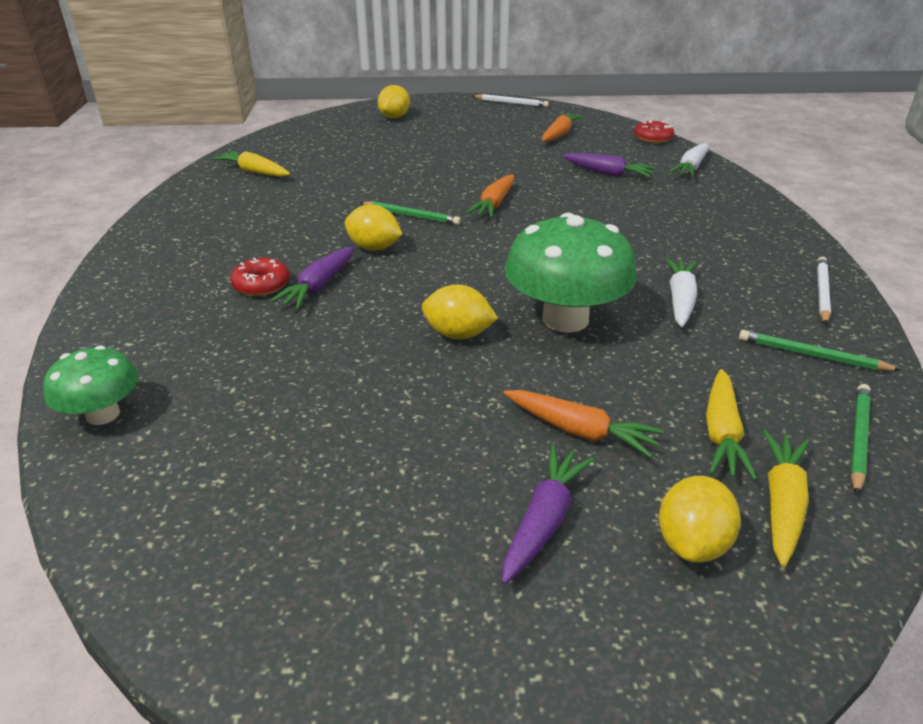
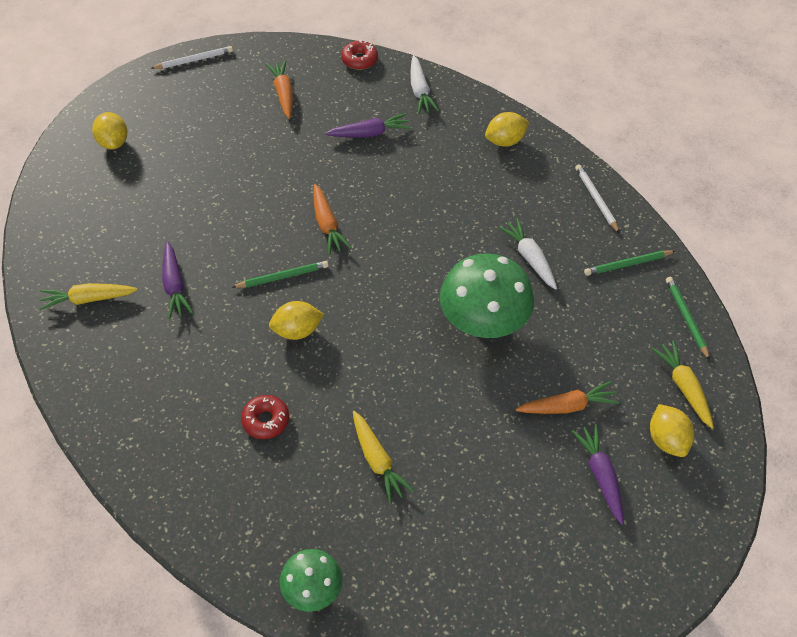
camera: 40 degrees left, 20 degrees up
purple carrot [270,247,354,309] -> purple carrot moved to [162,241,193,319]
yellow lemon [422,284,498,340] -> yellow lemon moved to [485,112,529,147]
yellow carrot [706,369,757,480] -> yellow carrot moved to [353,411,414,503]

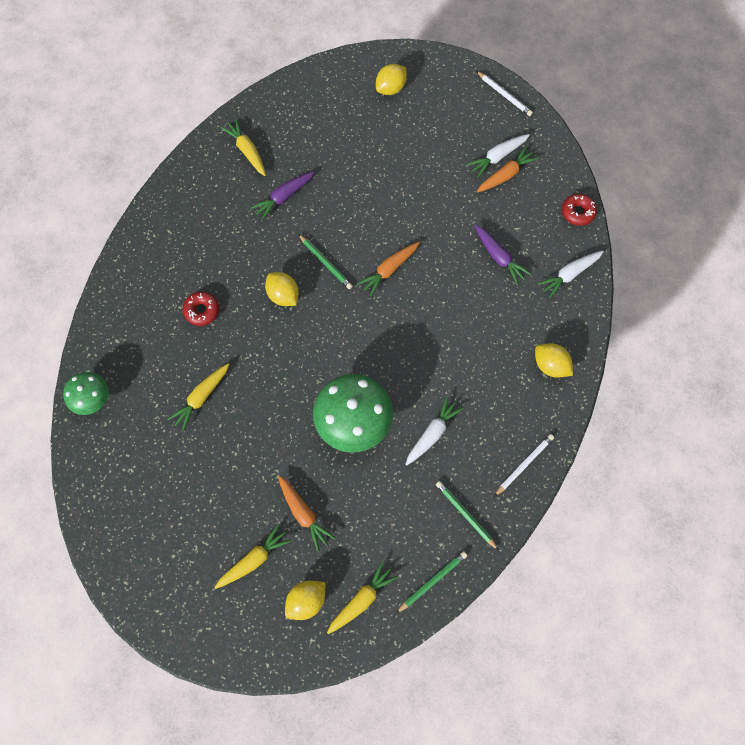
camera: 65 degrees right, 15 degrees up
purple carrot [572,424,624,525] -> yellow carrot [214,524,292,589]
none -> white carrot [466,134,530,178]

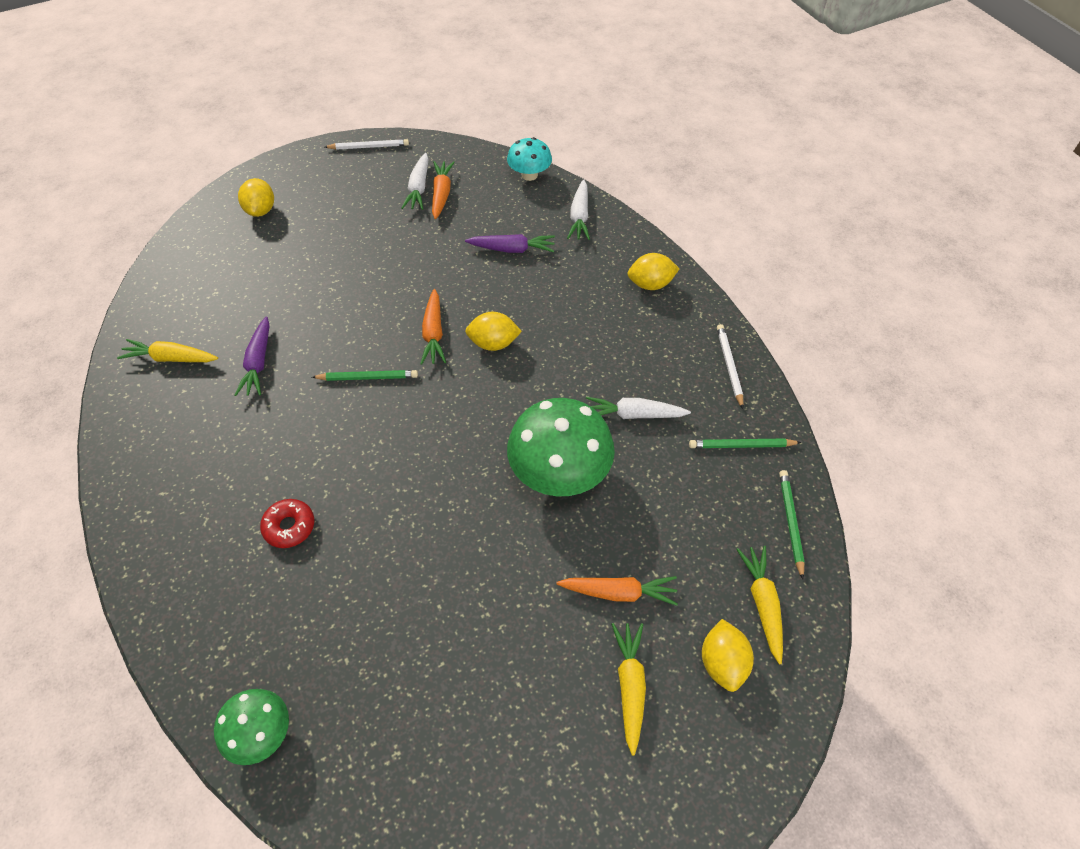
camera: 50 degrees left, 15 degrees down
yellow carrot [167,363,229,432] -> none
yellow lemon [265,272,299,306] -> yellow lemon moved to [465,312,522,351]
white carrot [405,396,464,466] -> white carrot turned 75 degrees counterclockwise [586,397,691,419]
red donut [562,194,597,226] -> turquoise mushroom [507,137,552,181]

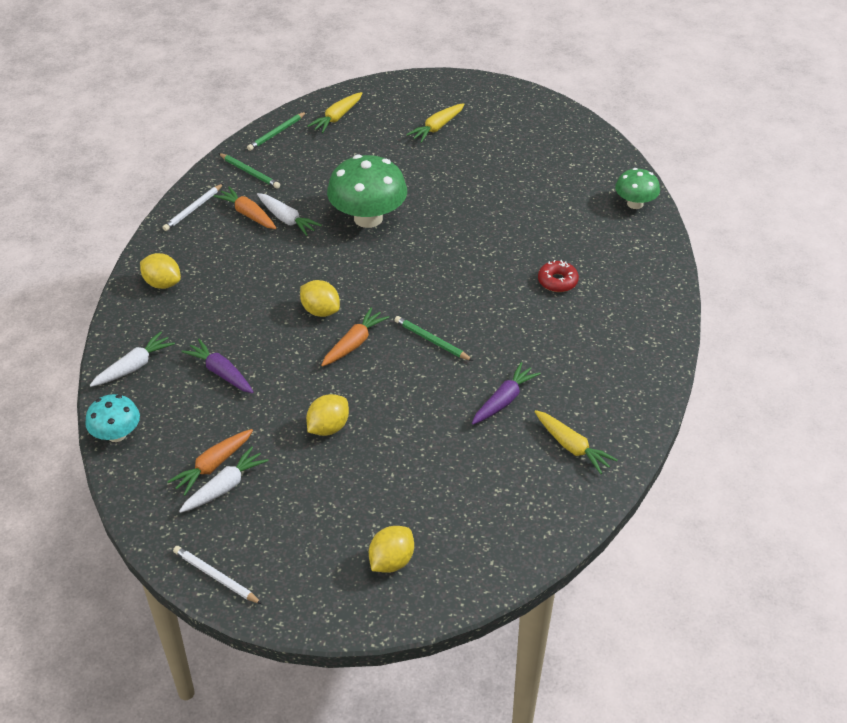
camera: 140 degrees left, 10 degrees down
orange carrot [556,576,678,606] -> orange carrot moved to [213,186,277,229]
yellow lemon [702,619,754,692] -> yellow lemon moved to [306,394,349,436]

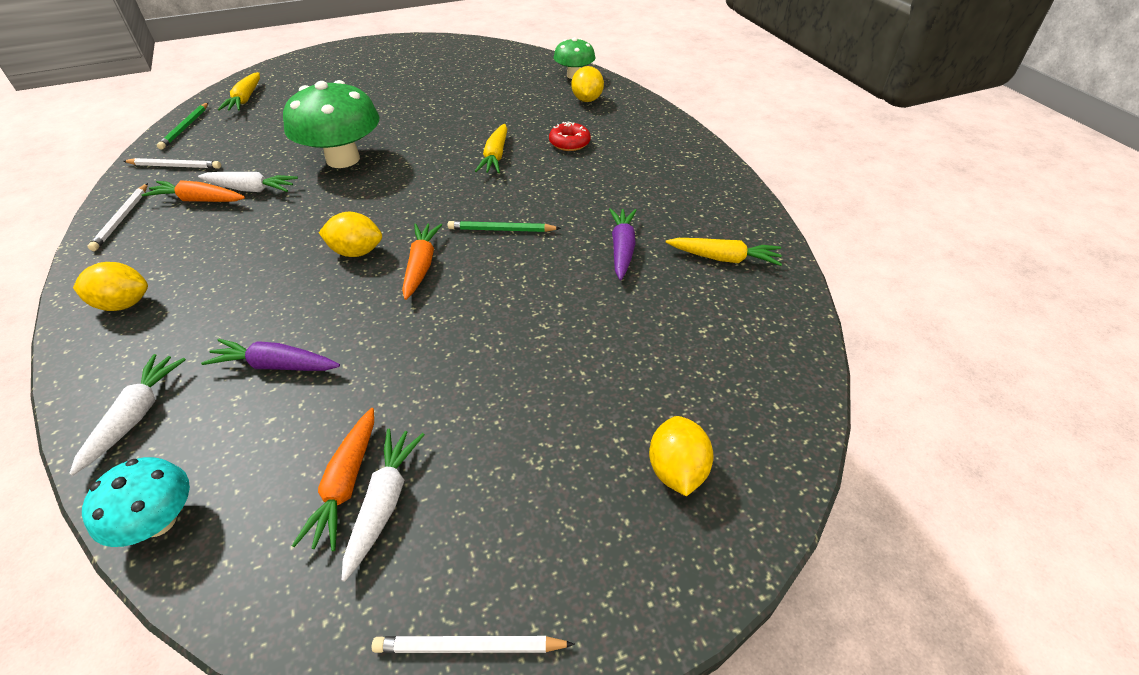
camera: 35 degrees left, 0 degrees up
green pencil [218,153,280,189] -> white pencil [123,158,221,169]
yellow lemon [306,394,349,436] -> yellow lemon moved to [571,66,604,102]
yellow carrot [406,103,465,143] -> yellow carrot moved to [475,124,507,173]

